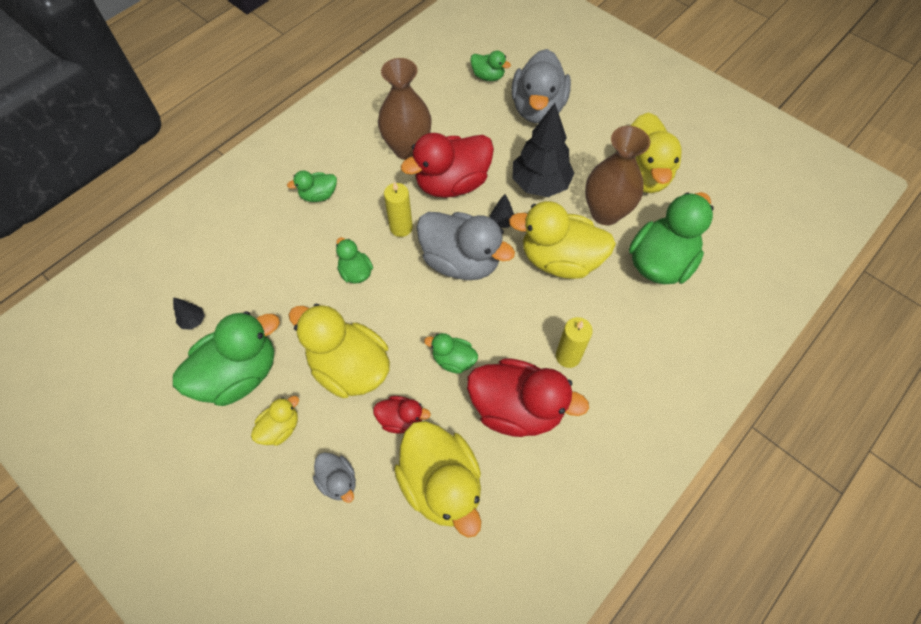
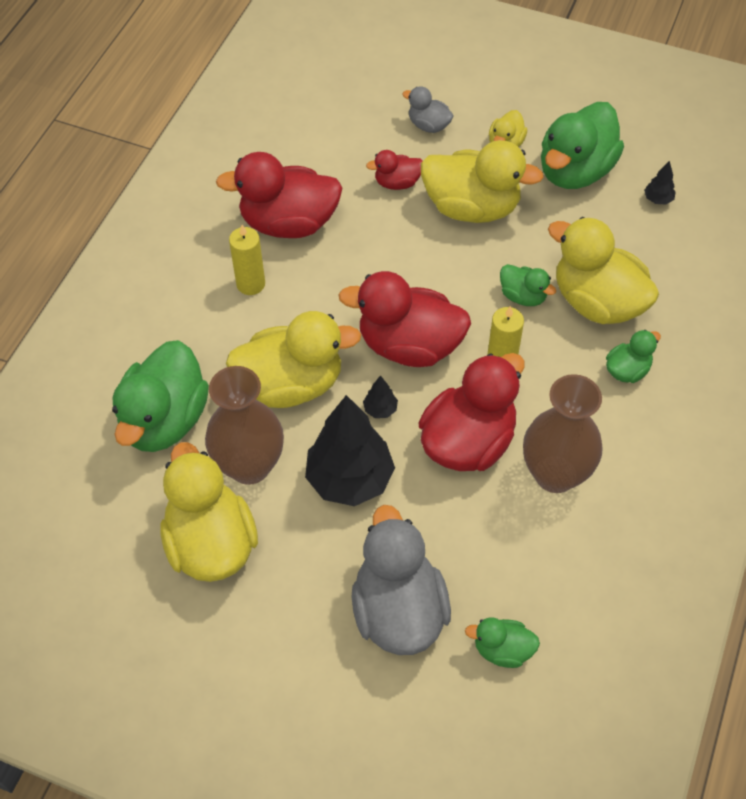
camera: 160 degrees right, 5 degrees down
yellow duck [394,421,481,538] -> yellow duck moved to [548,217,659,324]
grey duck [417,212,515,280] -> red duck [338,271,471,367]
green duck [424,333,478,374] -> none

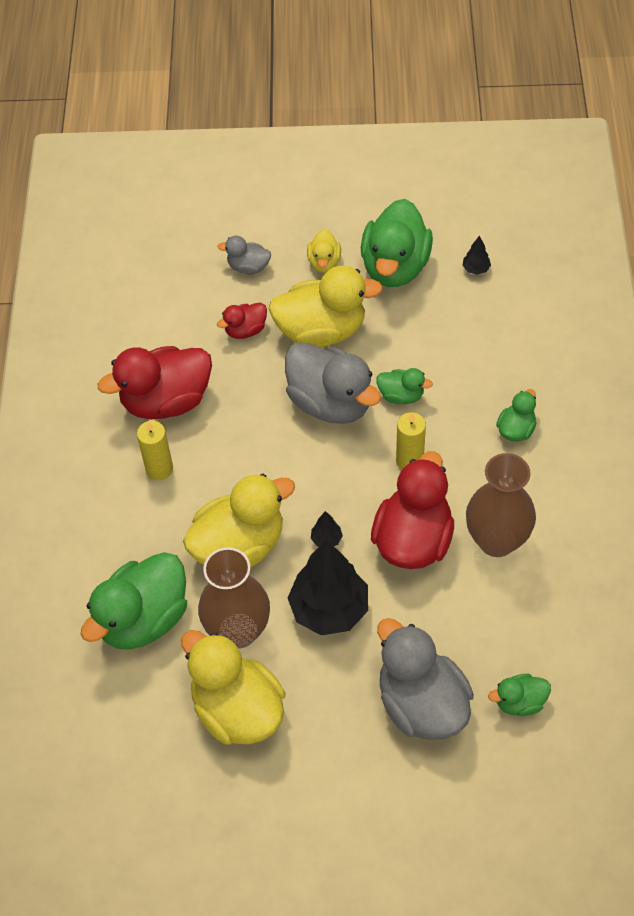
camera: 20 degrees left, 0 degrees up
green duck [112,340,209,452] -> green duck turned 45 degrees clockwise [81,552,187,650]
red duck [338,271,471,367] -> none
yellow duck [548,217,659,324] -> none
none -> grey duck [285,342,381,424]

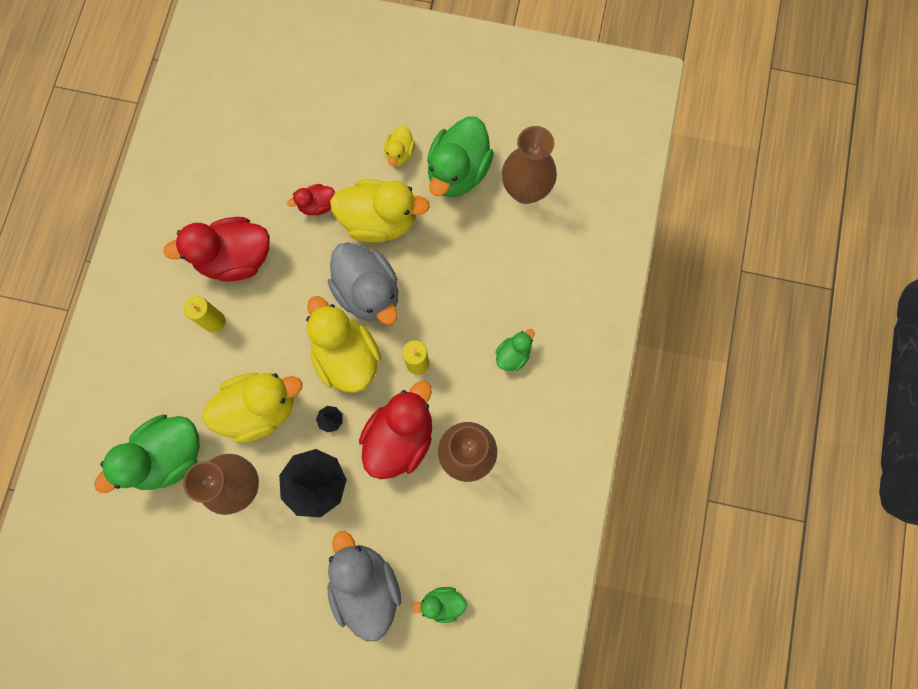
camera: 10 degrees right, 20 degrees up
yellow duck [181,630,286,745] -> yellow duck moved to [306,296,381,393]
grey duck [218,236,271,275] -> none
green duck [376,368,433,404] -> none
black tree [462,236,491,275] -> brown vase [502,126,557,204]

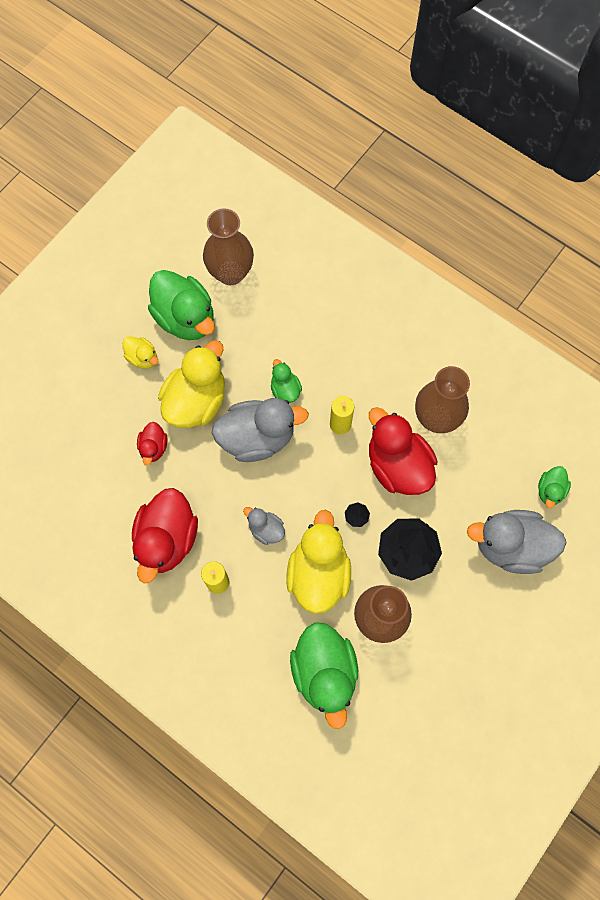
camera: 65 degrees left, 5 degrees down
yellow duck [306,296,381,393] -> none
green duck [495,329,535,371] -> green duck moved to [271,359,302,403]
none -> grey duck [243,507,285,545]

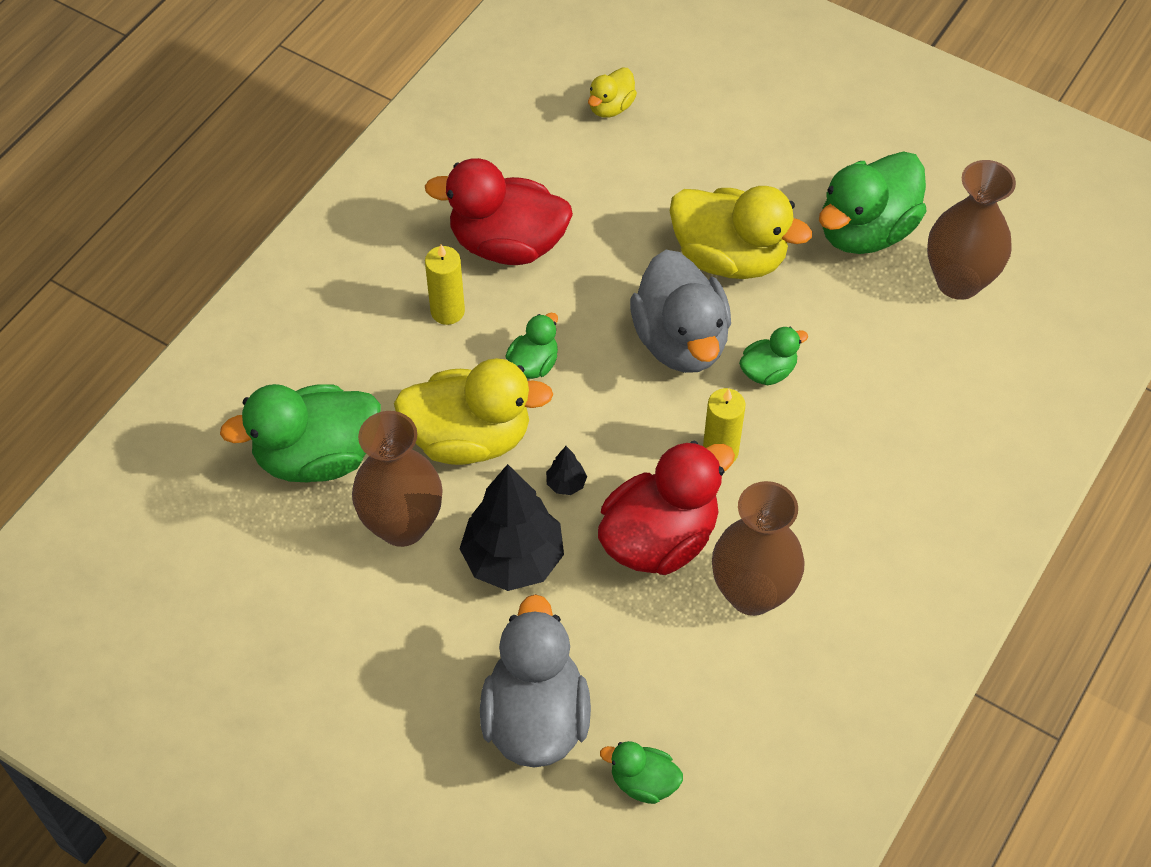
camera: 85 degrees right, 15 degrees down
yellow duck [123,336,158,369] -> yellow duck moved to [588,68,637,118]
red duck [137,422,167,465] -> none
grey duck [243,507,285,545] -> green duck [505,313,558,379]

